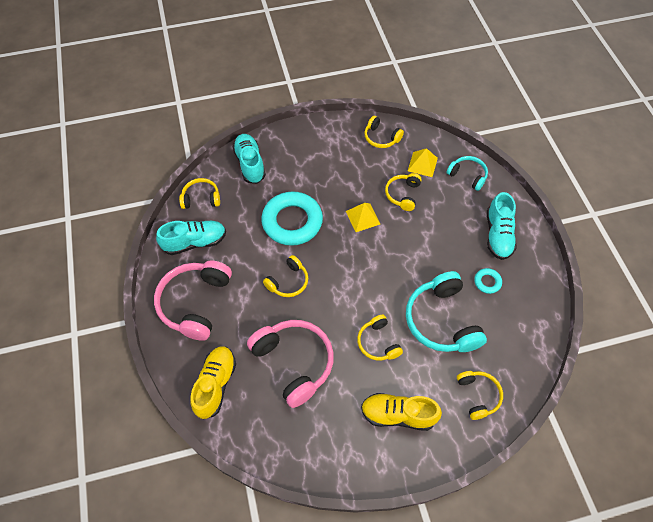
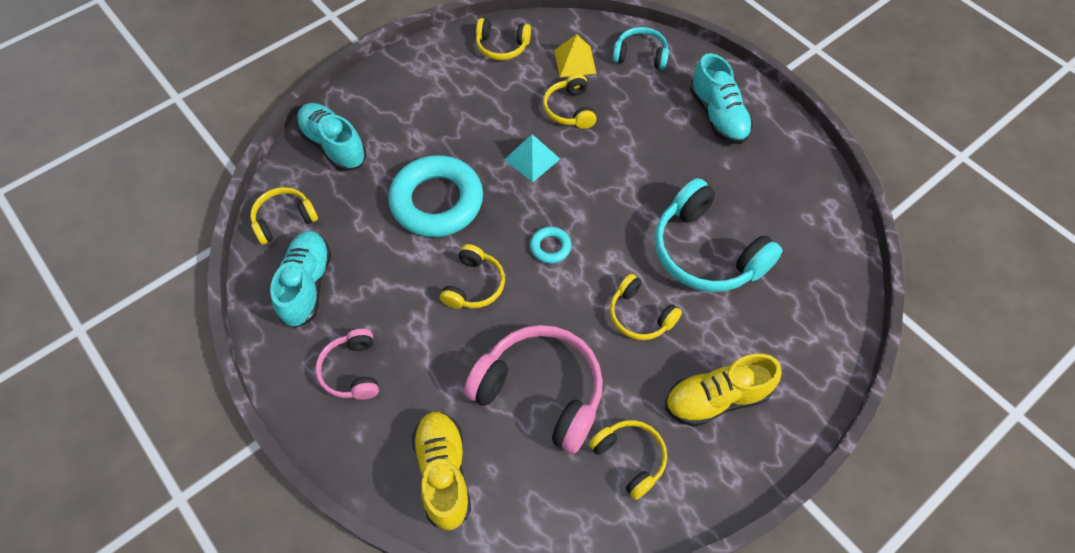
camera: 25 degrees left, 0 degrees up
pink headphones [154,260,232,341] -> pink headphones [316,329,379,400], size x0.55
turquoise shoe [156,221,226,255] -> turquoise shoe turned 45 degrees counterclockwise [270,231,332,328]
yellow pyramid [346,203,380,232] -> turquoise pyramid [504,134,560,182]
yellow headphones [457,371,503,420] -> yellow headphones moved to [589,420,667,500]
turquoise ring [474,268,502,294] -> turquoise ring moved to [530,227,571,264]

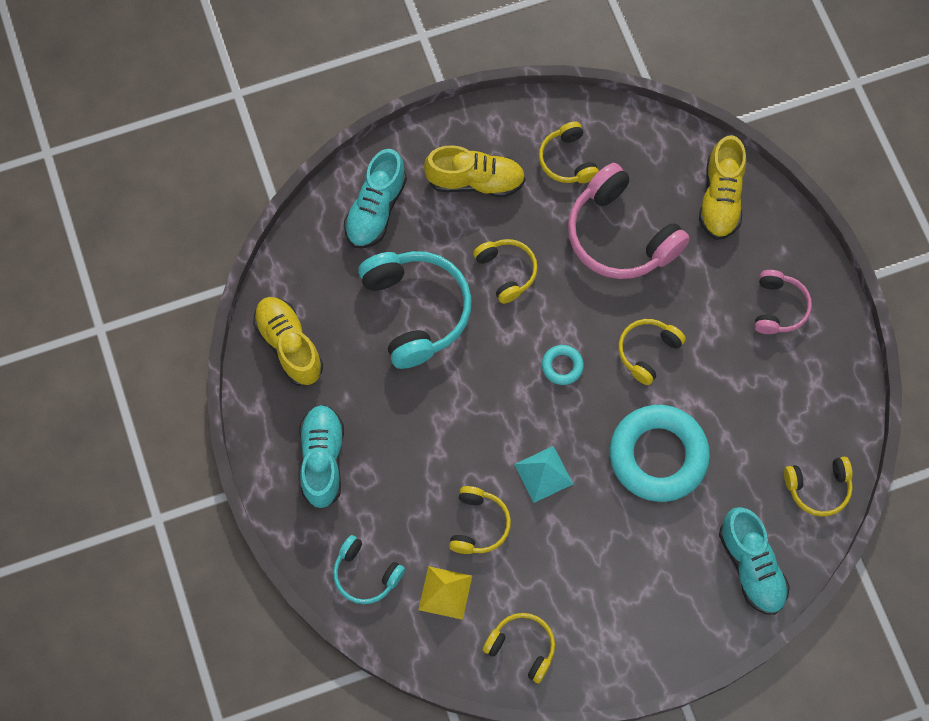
camera: 160 degrees left, 10 degrees up
turquoise shoe [270,231,332,328] -> turquoise shoe moved to [344,149,407,248]
none -> yellow shoe [253,297,323,386]

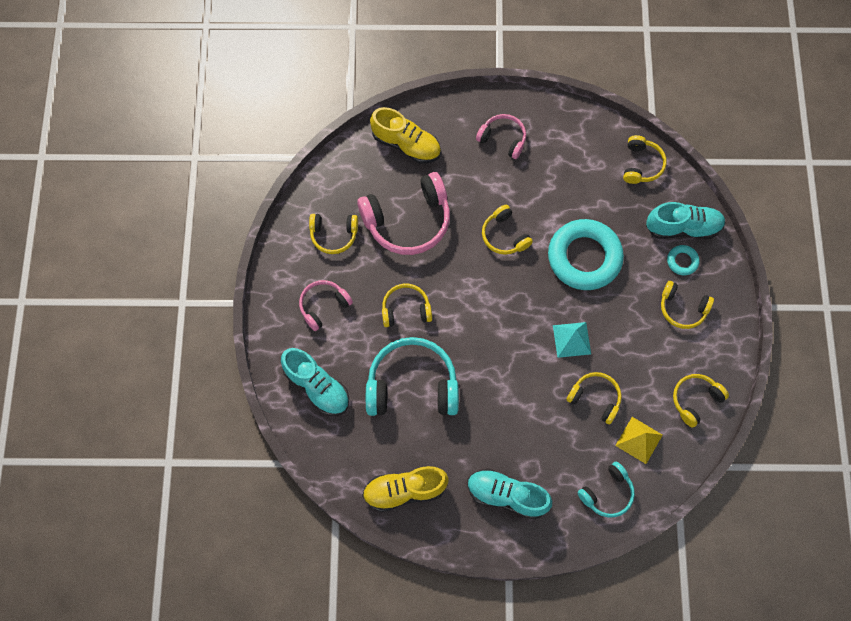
camera: 70 degrees left, 0 degrees up
yellow shoe [424,145,526,197] -> pink headphones [299,280,353,331]
turquoise ring [542,345,584,385] -> turquoise ring moved to [667,245,700,275]
none -> yellow headphones [661,281,714,329]

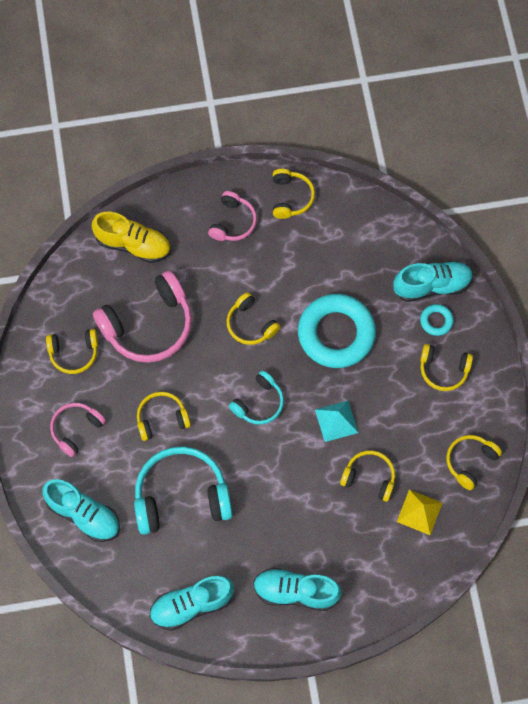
camera: 10 degrees left, 0 degrees up
yellow shoe [362,466,448,512] -> turquoise shoe [150,576,234,631]
pink headphones [476,114,526,159] -> pink headphones turned 90 degrees clockwise [208,191,257,241]
turquoise headphones [578,461,635,517] -> turquoise headphones moved to [229,371,284,425]
yellow headphones [623,135,667,184] -> yellow headphones moved to [273,169,315,219]

